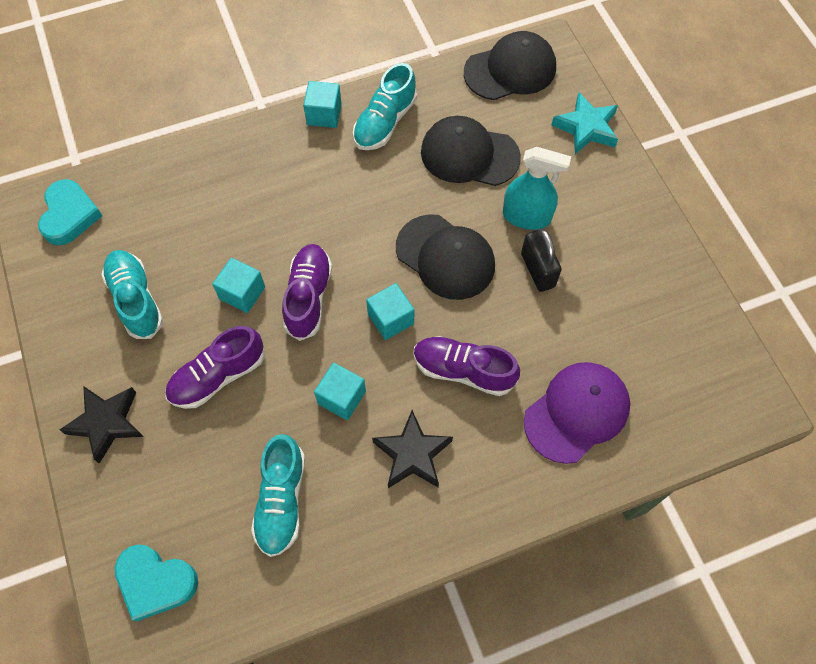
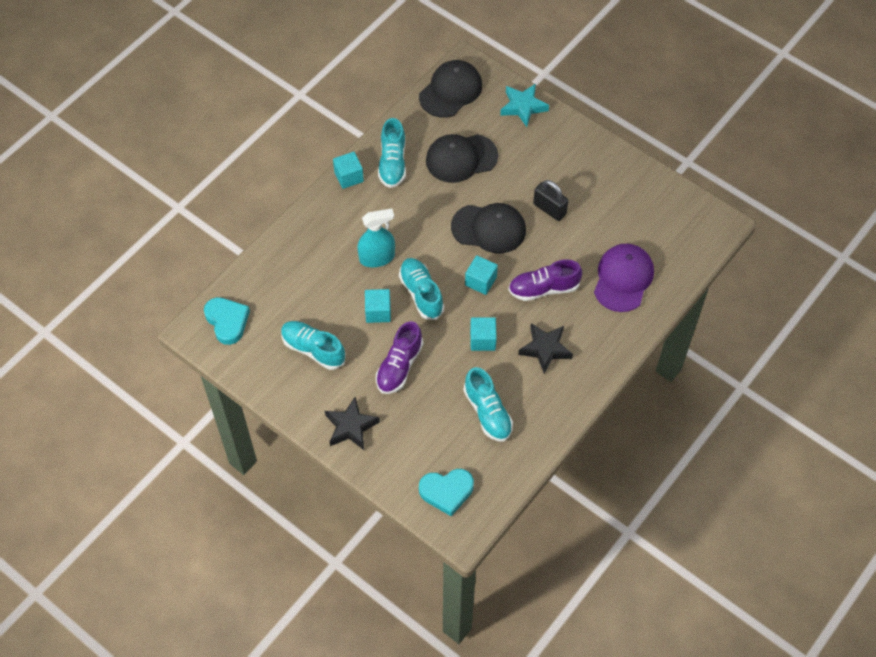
camera: 30 degrees left, 5 degrees down
purple shoe [282,244,332,341] -> turquoise shoe [399,258,444,320]
turquoise spray bottle [503,147,571,230] -> turquoise spray bottle moved to [357,208,395,267]

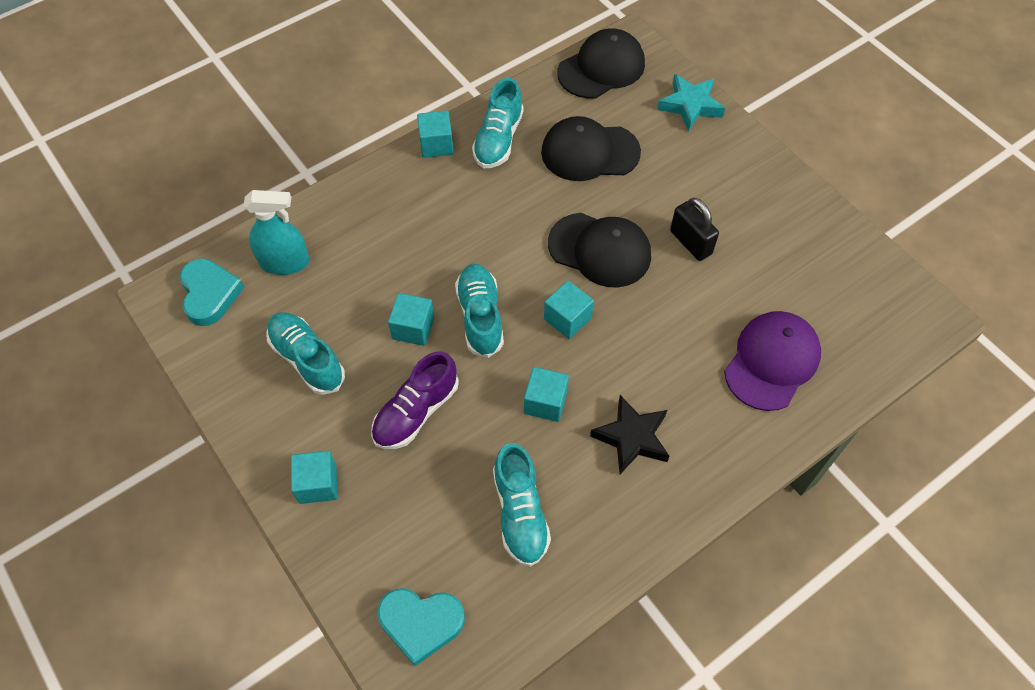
camera: 15 degrees right, 0 degrees up
black star [325,397,380,450] -> turquoise cube [291,451,337,504]
turquoise spray bottle [357,208,395,267] -> turquoise spray bottle moved to [243,190,310,275]
purple shoe [508,259,582,301] -> none

